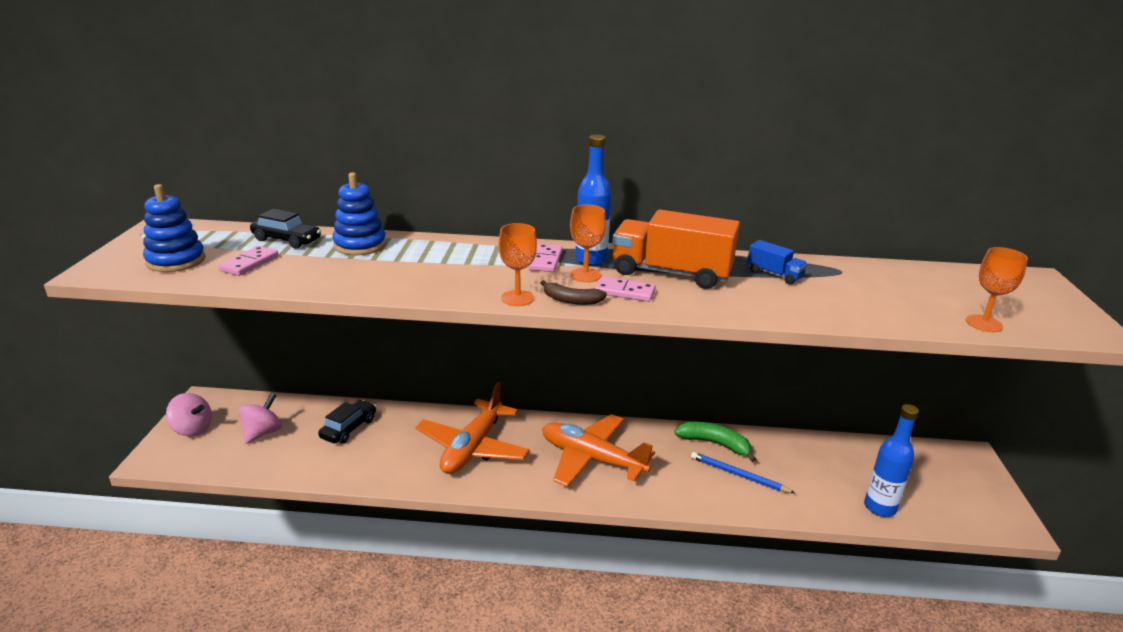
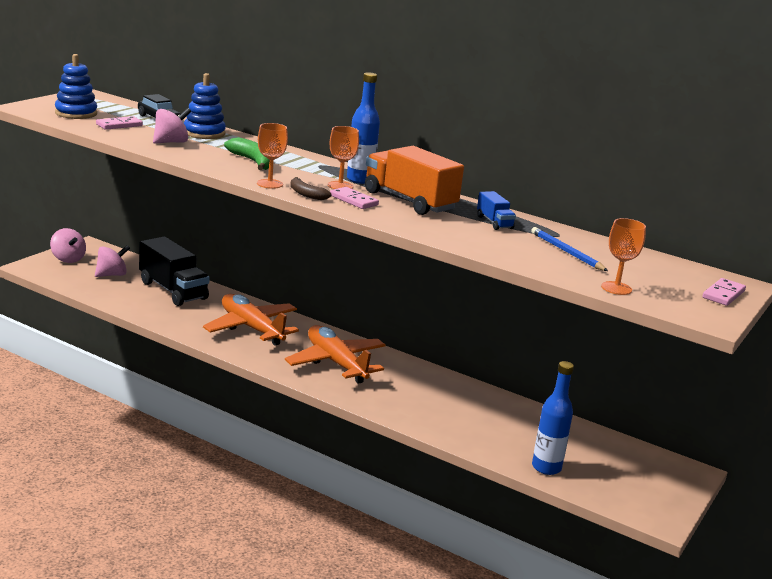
camera: 25 degrees right, 5 degrees down
black car [318,400,376,444] -> black truck [139,236,210,306]
orange plane [415,382,530,474] -> orange plane turned 90 degrees clockwise [203,294,299,346]
pink domino [528,244,563,272] -> pink domino moved to [702,278,746,306]
green banana [674,422,757,462] -> green banana moved to [224,137,274,170]
blue pencil [691,452,795,493] -> blue pencil moved to [531,227,608,271]
none -> pink spinning top [153,108,191,144]

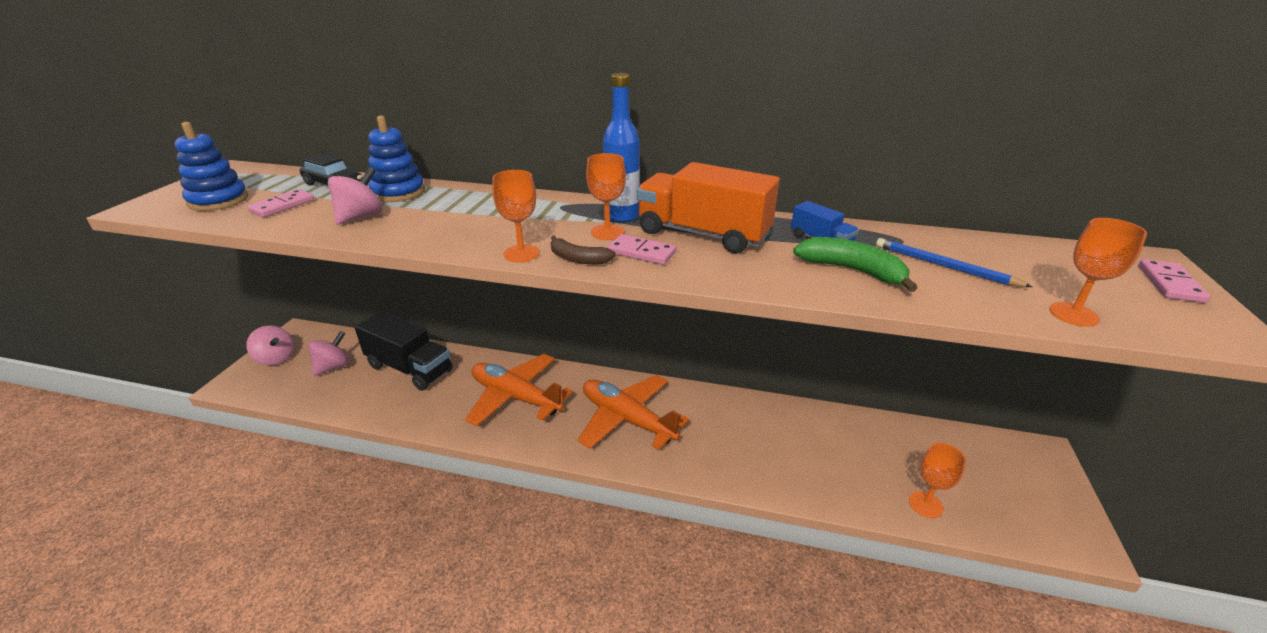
camera: 15 degrees left, 10 degrees up
green banana [224,137,274,170] -> green banana moved to [793,237,918,292]
blue bottle [532,361,574,475] -> orange goblet [909,443,966,518]

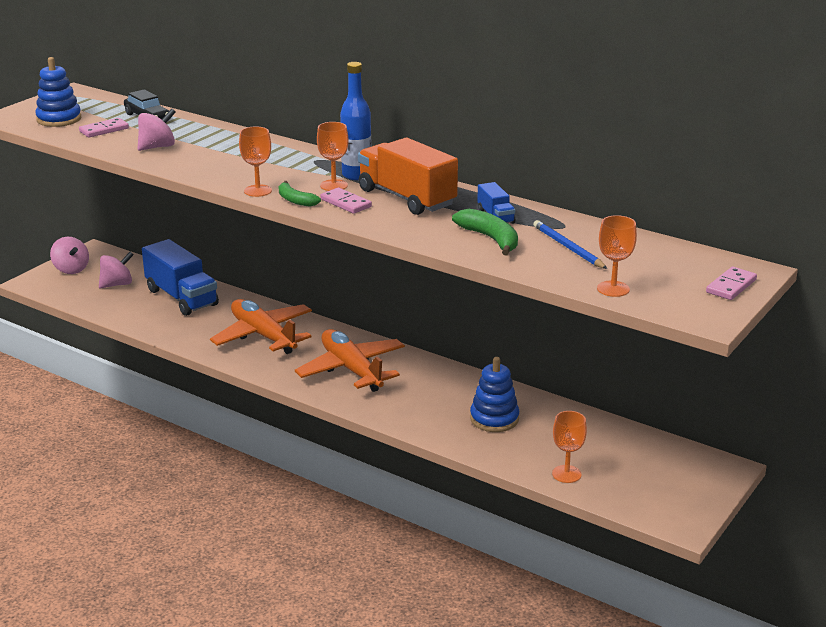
camera: 20 degrees right, 5 degrees down
black truck [355,311,453,391] -> blue truck [142,239,219,316]
blue stacking toy [368,116,425,202] -> blue stacking toy moved to [470,357,519,432]
brown banana [550,235,616,264] -> green banana [279,181,321,207]

